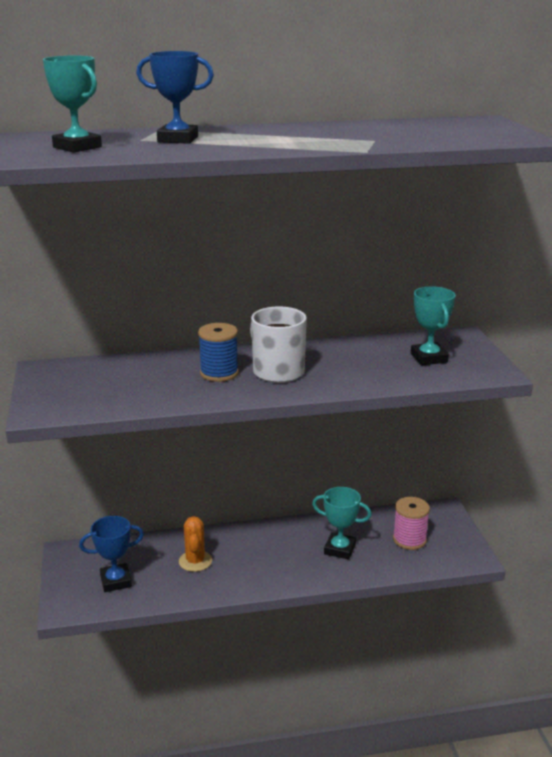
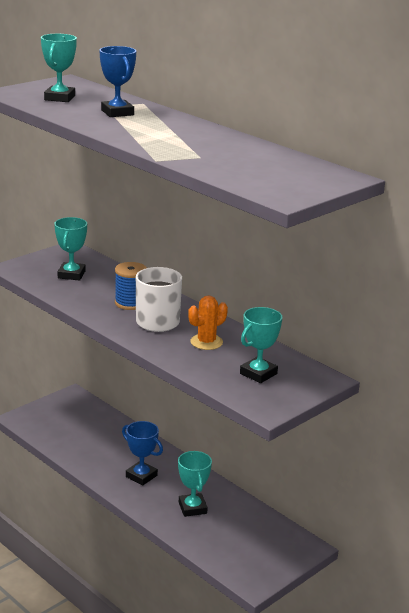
camera: 55 degrees right, 0 degrees up
blue trophy [79,516,144,592] -> blue trophy moved to [122,421,163,486]
orange cactus [179,516,212,572] -> orange cactus moved to [188,296,228,350]
pink spool [393,497,430,550] -> none
none -> turquoise trophy [54,217,87,281]

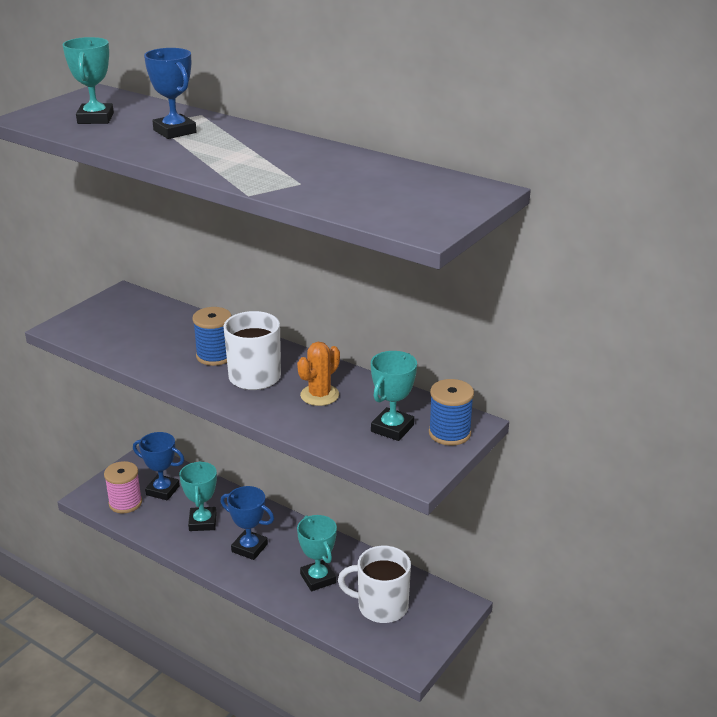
camera: 10 degrees left, 5 degrees up
turquoise trophy [54,217,87,281] -> turquoise trophy moved to [179,461,217,531]
none -> pink spool [104,461,142,513]
none -> blue trophy [133,432,184,500]
none -> white mug [338,546,411,623]
none -> blue spool [429,379,474,446]

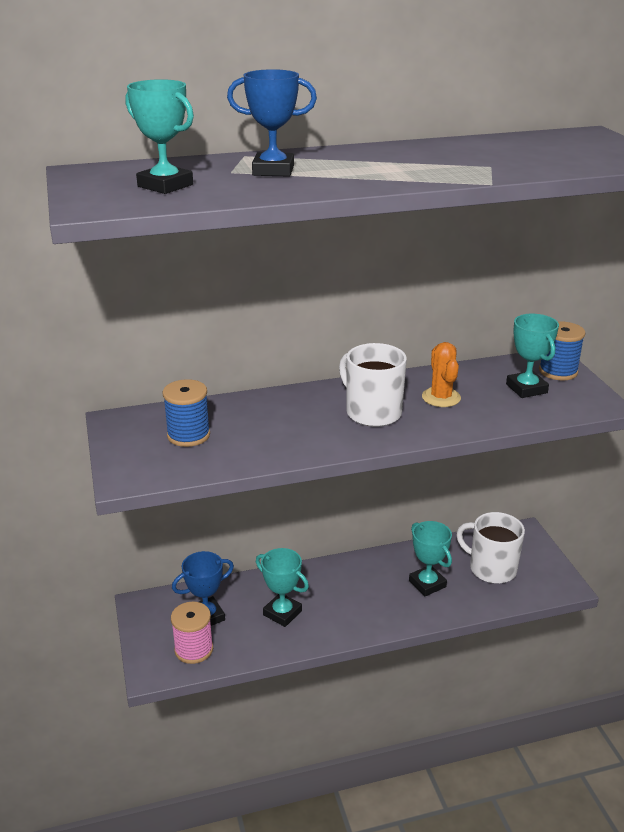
camera: 50 degrees left, 0 degrees up
blue spool [192,307,232,366] -> blue spool moved to [163,379,210,447]
blue trophy [221,486,274,560] -> none
turquoise trophy [297,515,337,591] -> turquoise trophy turned 45 degrees clockwise [409,521,452,596]
white mug [338,546,411,623] -> white mug turned 75 degrees clockwise [456,512,525,584]

